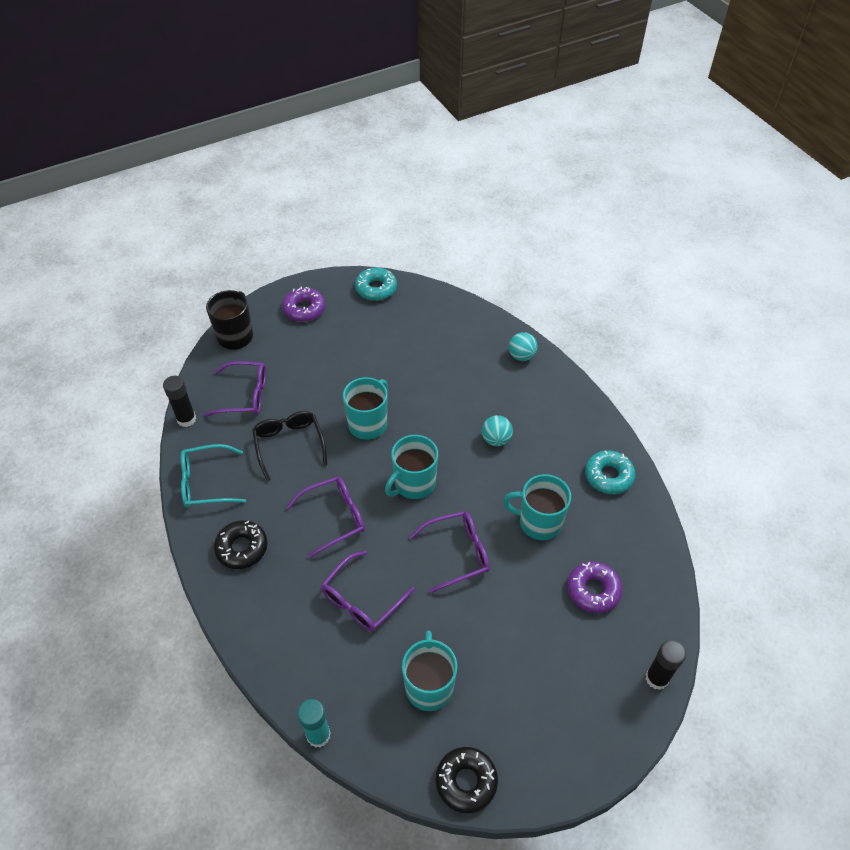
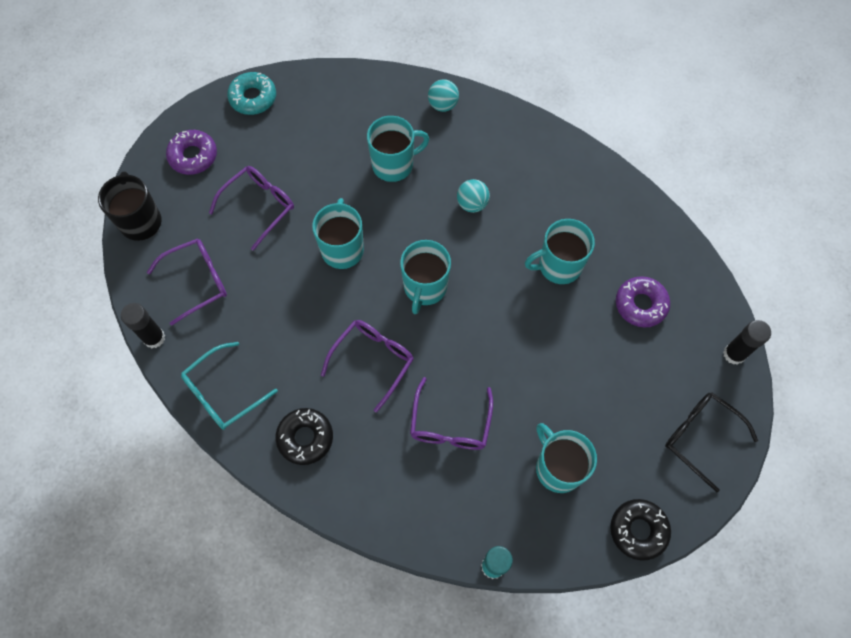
camera: 30 degrees left, 15 degrees up
black glasses [252,411,327,481] -> black glasses moved to [665,392,758,492]
purple glasses [409,511,490,593] -> purple glasses moved to [209,166,294,251]
turquoise donut [585,450,636,494] -> none
none -> turquoise mug [367,116,429,182]

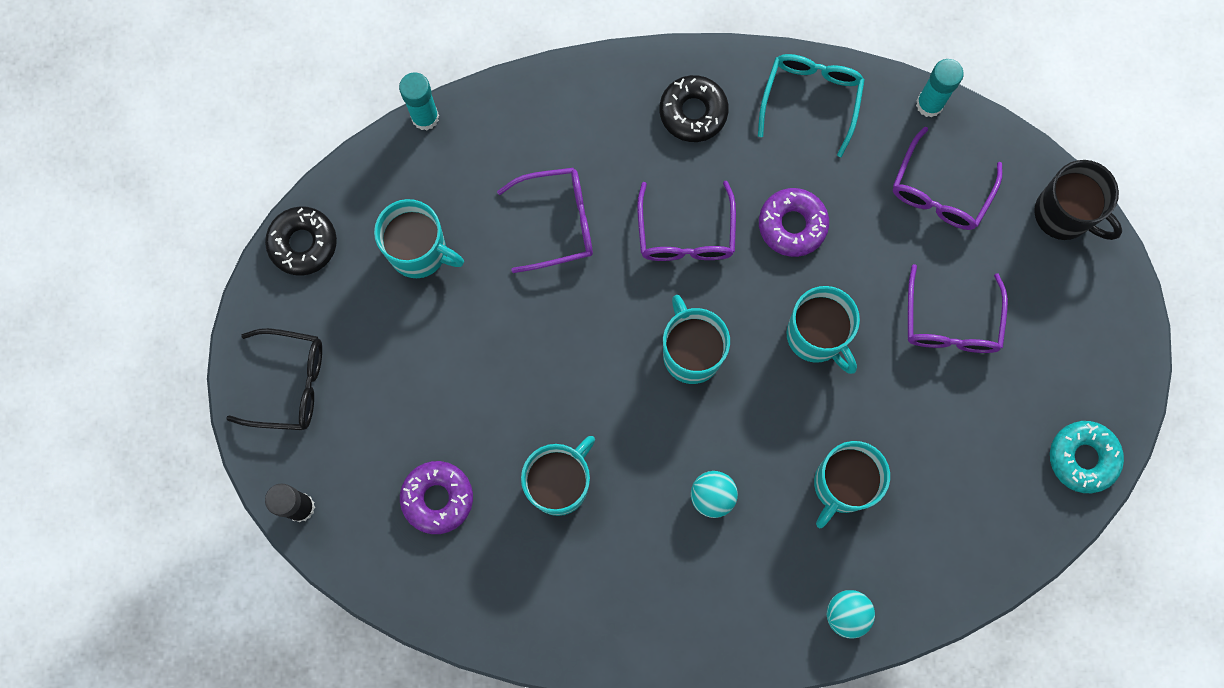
camera: 145 degrees right, 10 degrees up
black glue stick [121,303,165,348] -> turquoise glue stick [916,59,964,118]
purple donut [166,130,217,175] -> purple donut moved to [759,188,829,257]
purple glasses [410,377,493,450] -> purple glasses turned 105 degrees clockwise [497,168,593,273]

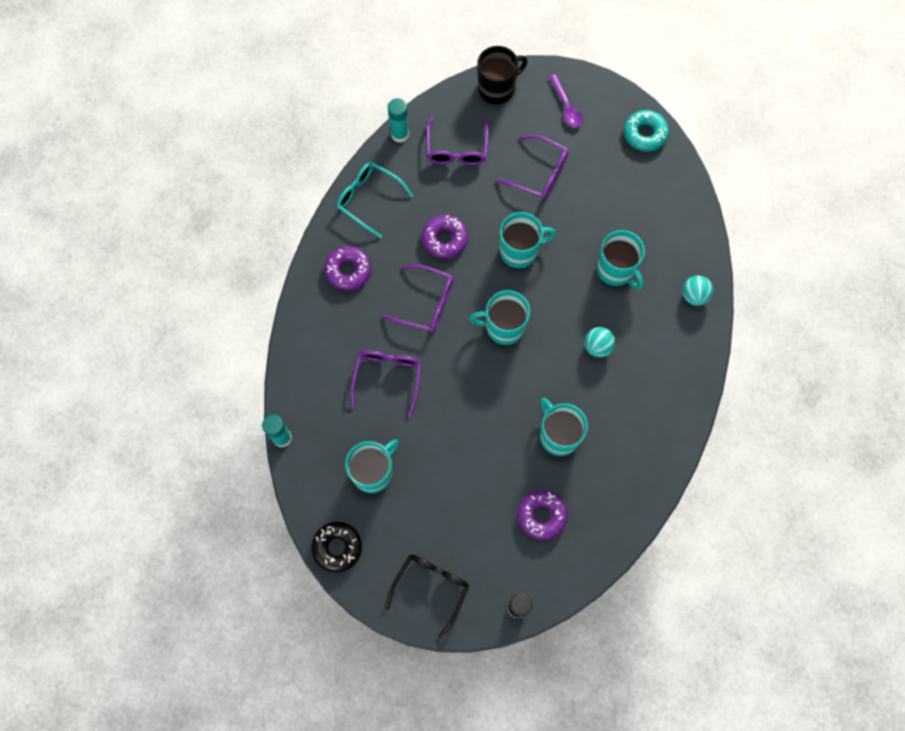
camera: 70 degrees left, 5 degrees down
black donut [660,75,729,142] -> purple donut [325,246,371,291]
purple glasses [893,126,1002,230] -> purple glasses turned 45 degrees clockwise [426,116,489,165]
none -> purple spoon [549,74,583,128]

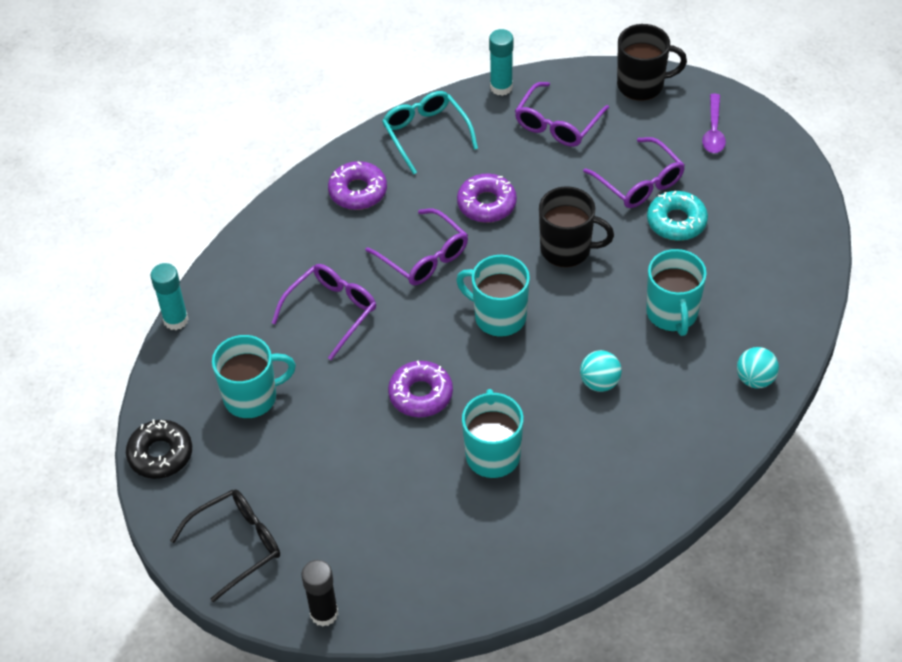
camera: 30 degrees right, 20 degrees down
turquoise mug [500,212,556,268] -> black mug [539,186,614,267]
purple donut [518,490,568,540] -> purple donut moved to [388,361,453,417]
turquoise donut [624,110,669,152] -> turquoise donut moved to [647,191,708,241]

